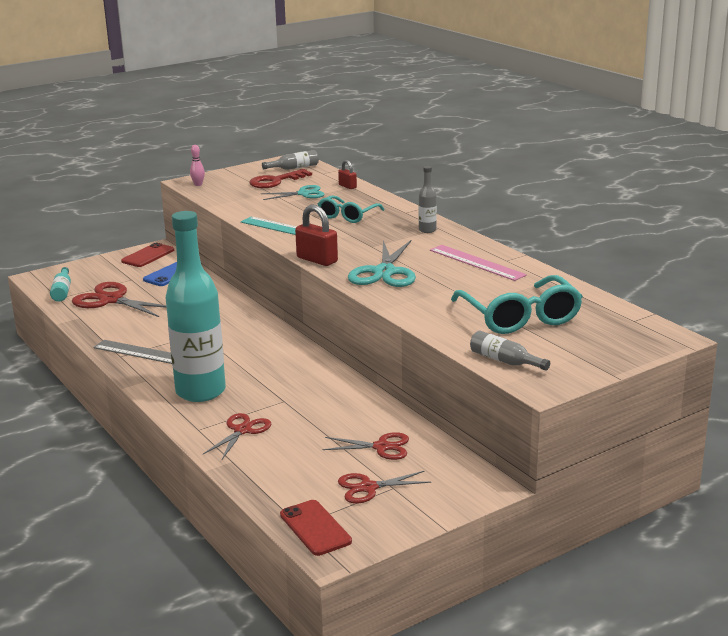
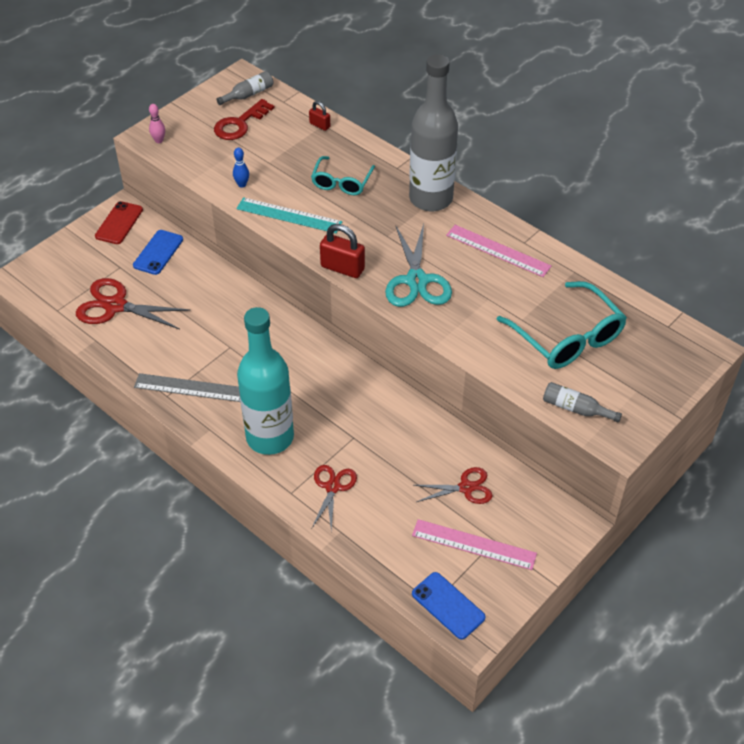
camera: 15 degrees left, 25 degrees up
turquoise bottle [50,267,71,302] -> none
turquoise scissors [260,185,325,200] -> none
red phone [280,500,352,556] -> blue phone [412,572,486,640]
red scissors [338,471,431,504] -> pink ruler [412,519,537,570]
grey bottle [419,166,437,233] -> grey bottle [409,54,458,211], size x2.48
none -> blue bowling pin [233,148,249,188]

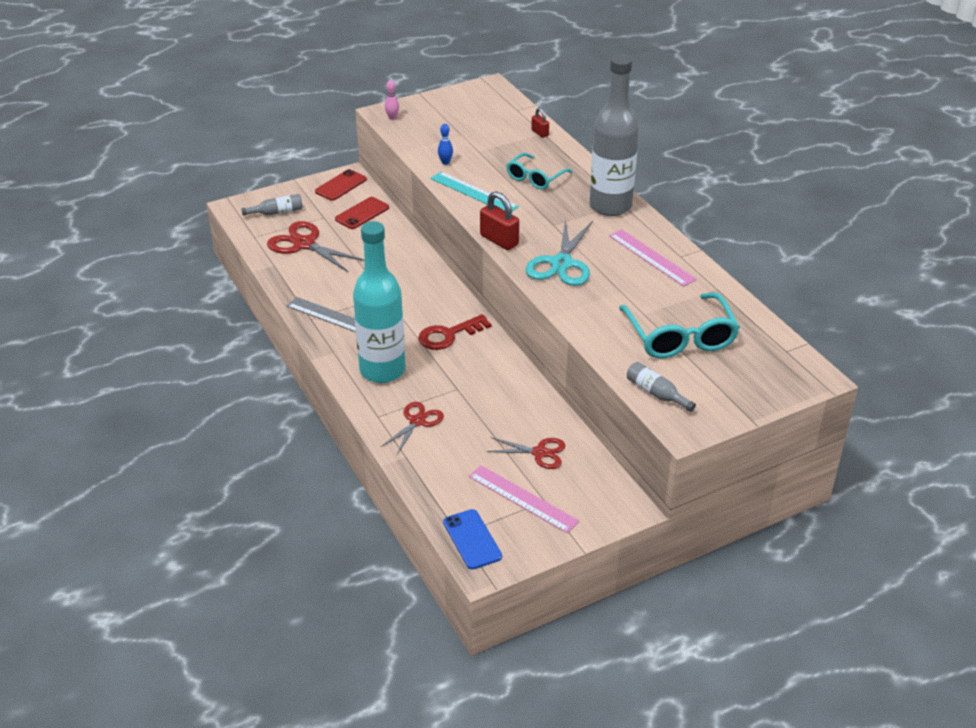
camera: 20 degrees right, 10 degrees down
blue phone [133,230,183,275] -> red phone [335,197,389,229]
red key [214,99,275,140] -> red key moved to [418,314,492,350]
grey bottle [217,71,273,105] -> grey bottle moved to [241,194,303,216]

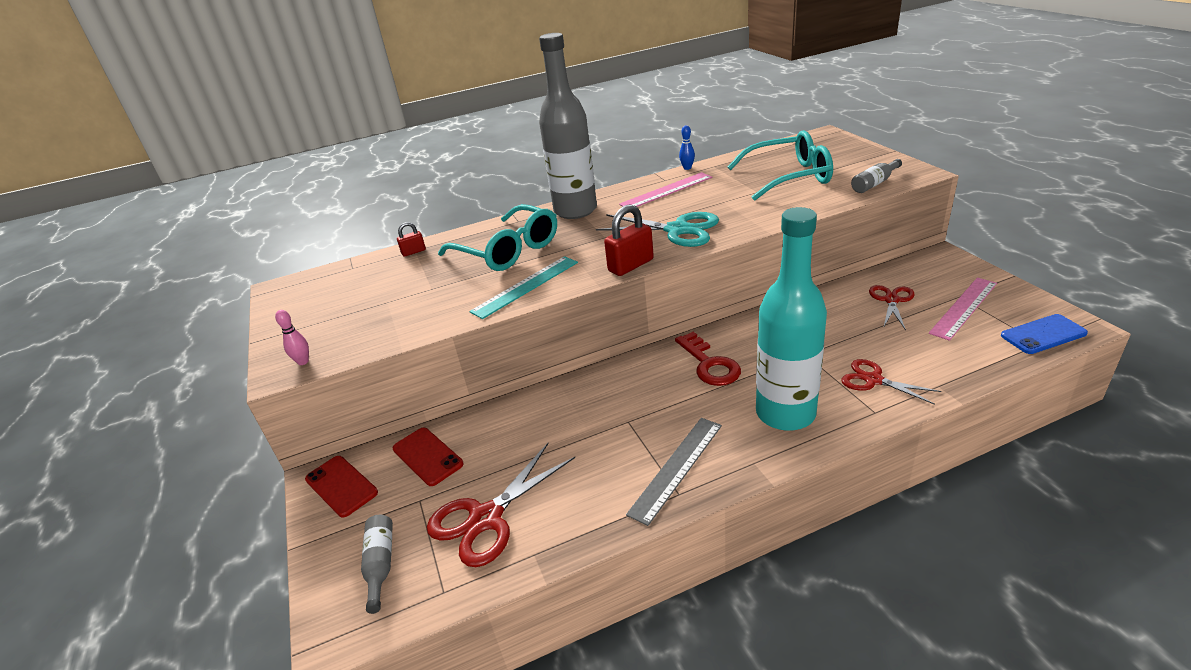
camera: 80 degrees left, 5 degrees down
blue bowling pin [438,124,453,165] -> blue bowling pin moved to [679,125,695,170]
turquoise glasses [507,153,572,190] -> turquoise glasses [438,204,557,271], size x1.61

